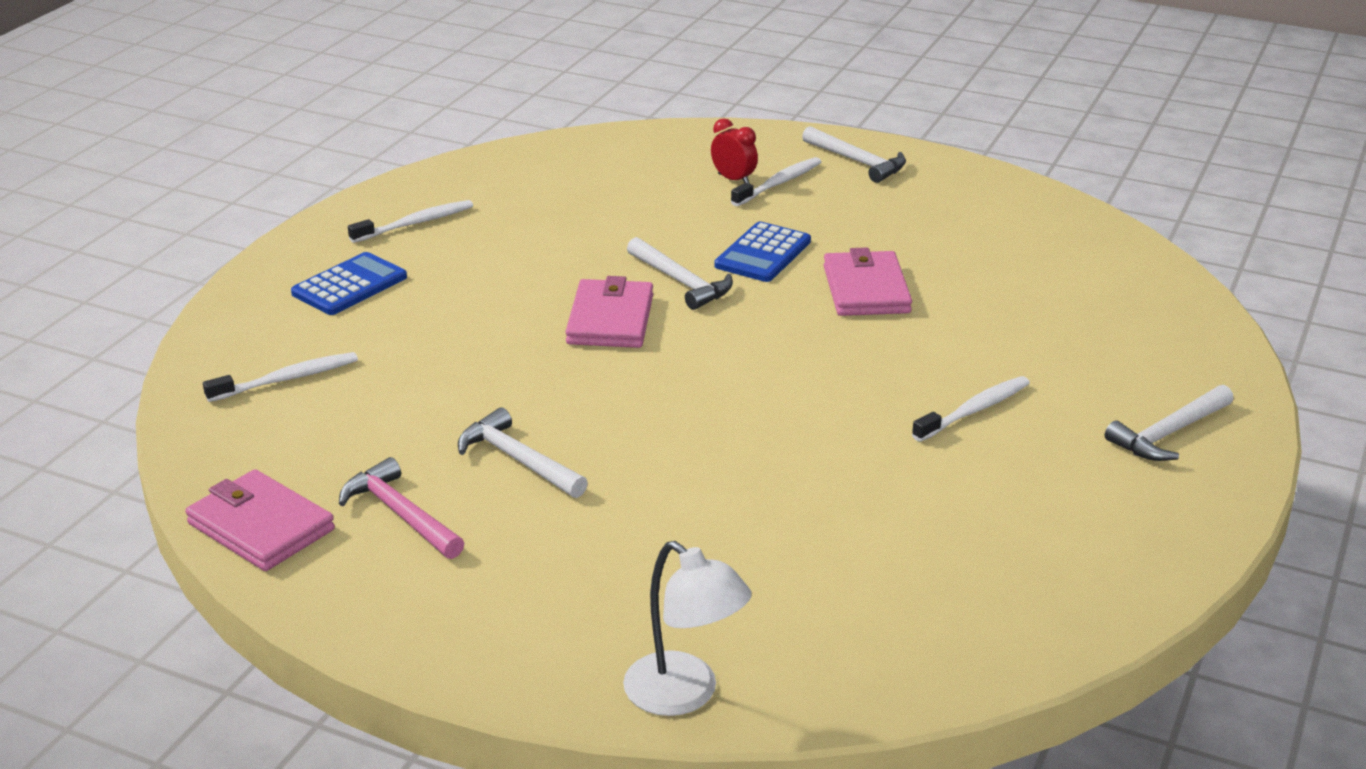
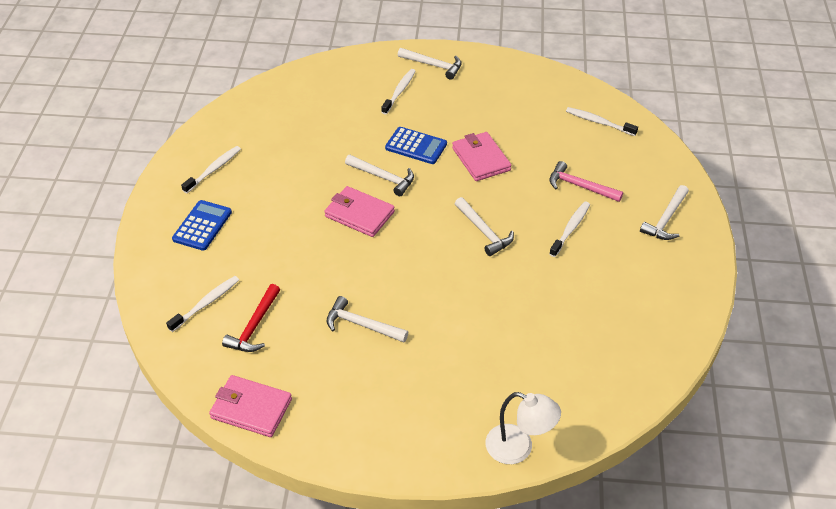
camera: 20 degrees left, 15 degrees up
pink hammer [339,457,464,559] -> pink hammer moved to [550,161,623,202]
pink wallet [565,276,653,348] -> pink wallet turned 45 degrees counterclockwise [324,186,395,237]
red clock [711,118,758,184] -> none
blue calculator [714,221,811,282] -> blue calculator turned 75 degrees counterclockwise [385,127,447,164]
none -> red hammer [222,284,280,352]
none -> white hammer [455,197,514,256]
none -> white toothbrush [566,107,638,136]

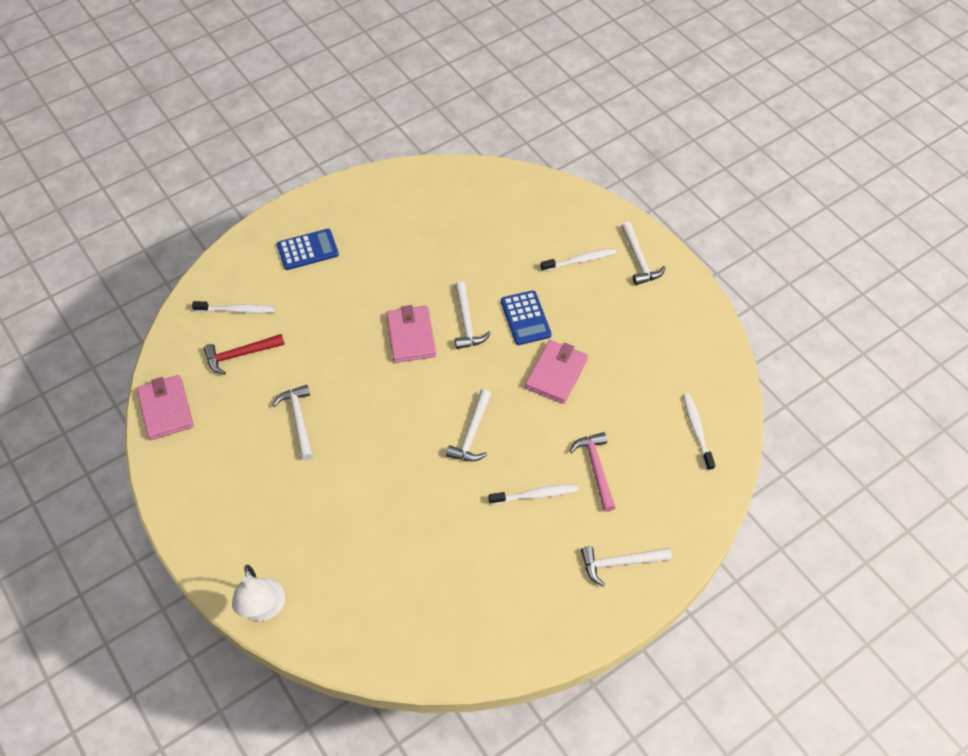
camera: 50 degrees right, 10 degrees up
white toothbrush [181,146,241,193] -> none

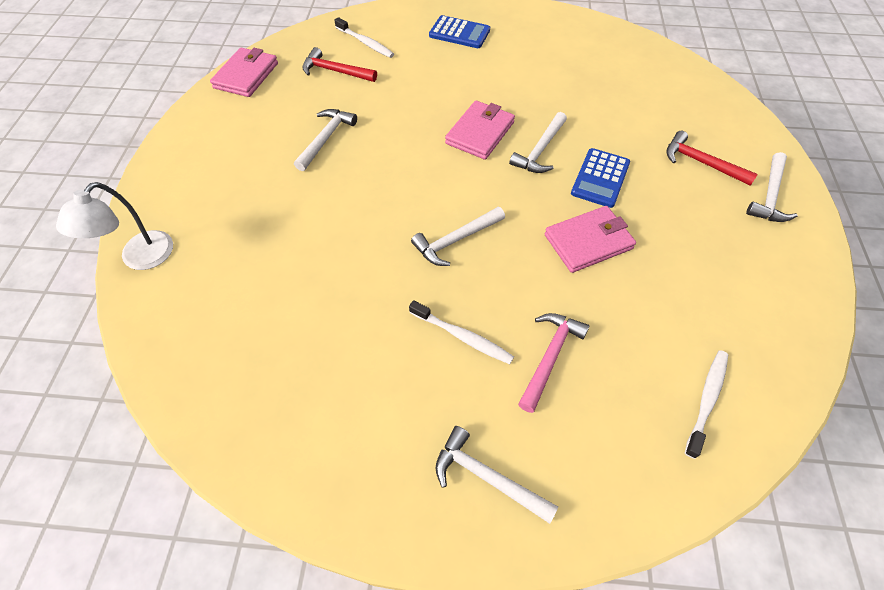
camera: 40 degrees right, 0 degrees up
white toothbrush [540,248,616,272] -> red hammer [667,131,758,186]

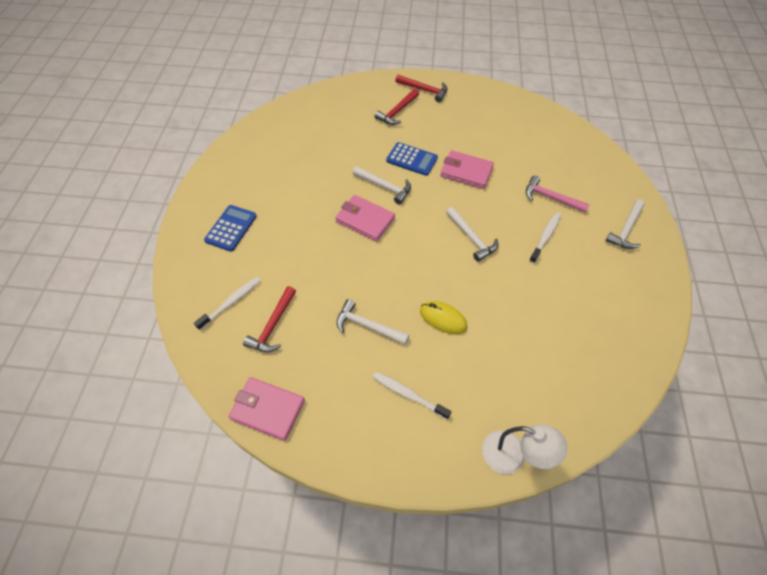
camera: 90 degrees left, 0 degrees up
pink wallet [545,206,636,273] -> pink wallet turned 45 degrees counterclockwise [440,150,494,189]
white toothbrush [685,350,728,459] -> white toothbrush moved to [373,372,451,420]
white hammer [746,152,798,222] -> red hammer [395,75,447,102]
none -> yellow mouse [420,301,468,335]

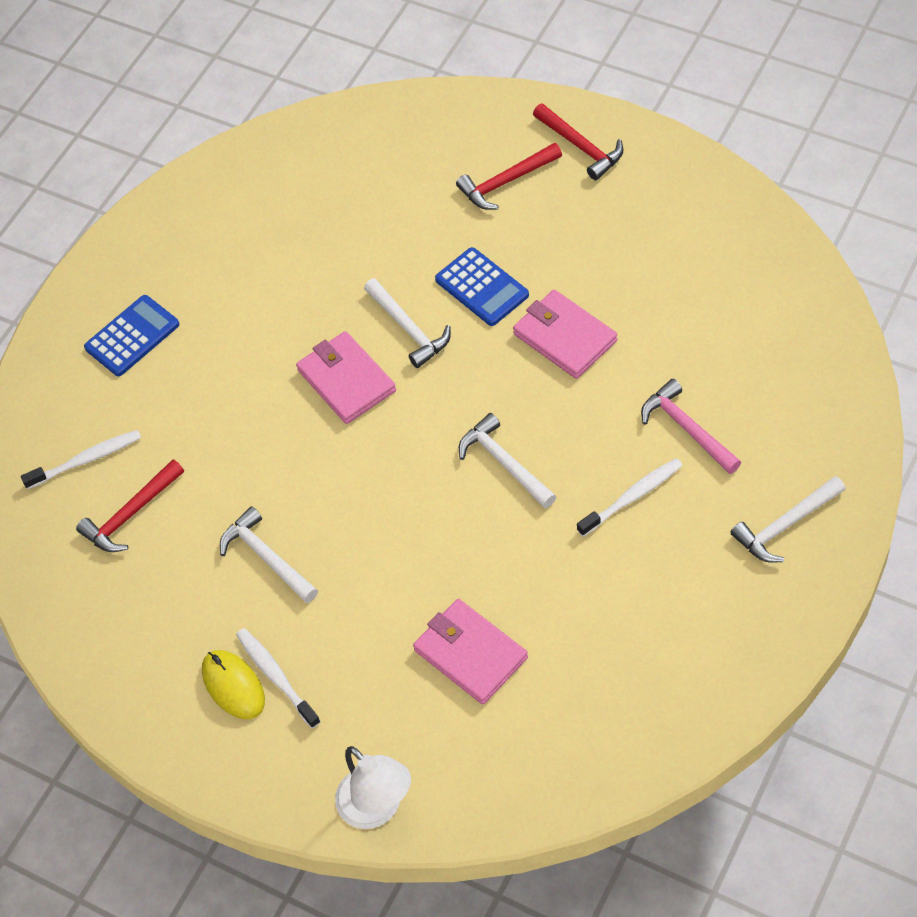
camera: 30 degrees right, 0 degrees up
pink wallet [228,377,305,441] -> pink wallet moved to [413,599,528,705]
yellow mouse [420,301,468,335] -> yellow mouse moved to [202,650,265,719]
white hammer [446,207,498,262] -> white hammer turned 150 degrees clockwise [459,413,556,508]

